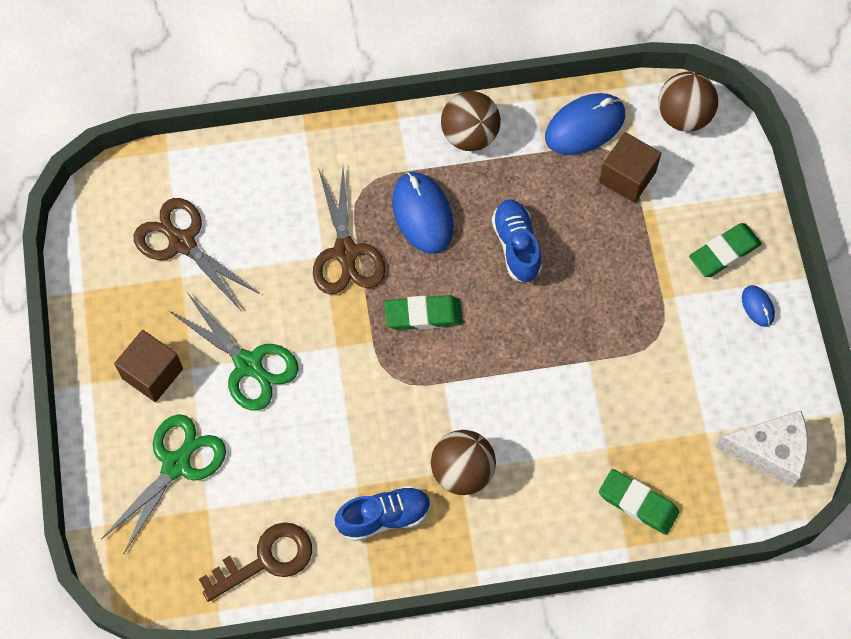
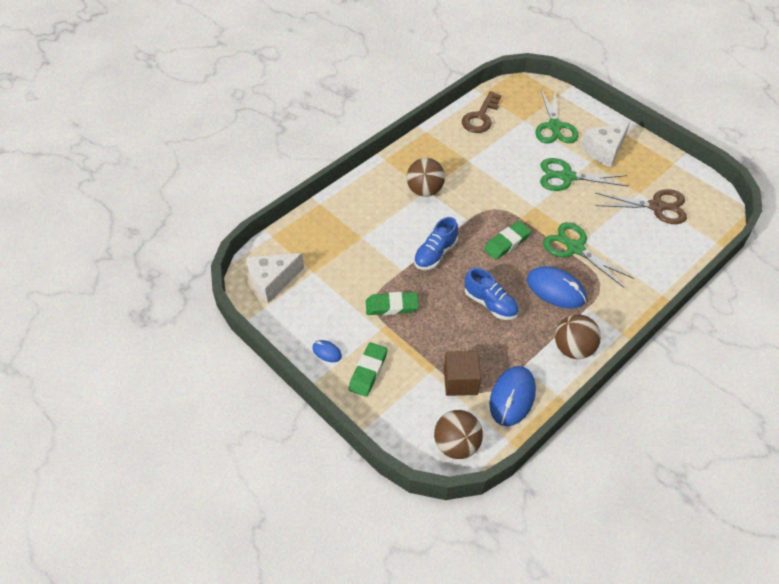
camera: 145 degrees right, 15 degrees down
brown cube [114,330,183,402] -> white cheese [581,121,630,168]
brown scissors [313,168,386,294] -> green scissors [543,222,634,288]
blue shoe [335,486,431,541] -> blue shoe moved to [414,217,458,270]
green eraser [599,469,680,535] -> green eraser moved to [366,292,419,315]

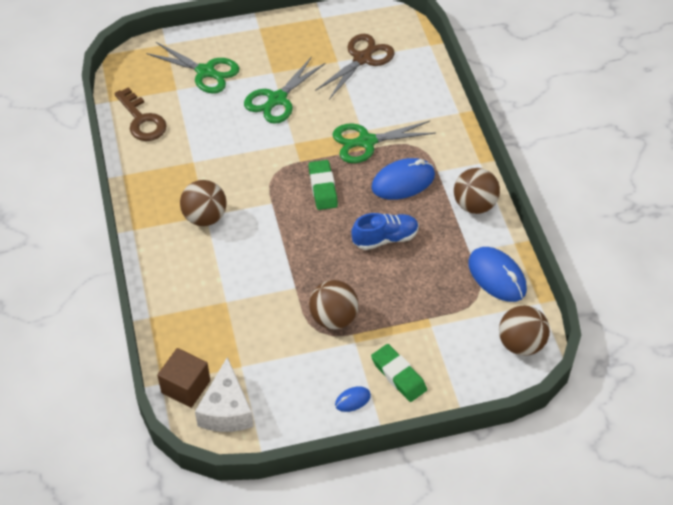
camera: 60 degrees left, 0 degrees up
green eraser [366,292,419,315] -> brown ball [309,280,359,330]
blue shoe [414,217,458,270] -> none
brown cube [444,351,481,396] -> brown cube moved to [157,348,210,408]
white cheese [581,121,630,168] -> none

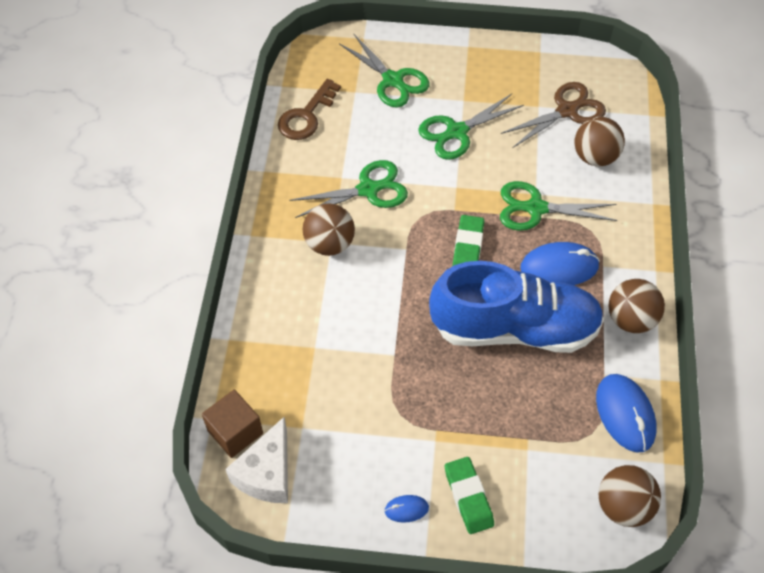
camera: 20 degrees right, 5 degrees up
brown key [114,87,167,141] -> brown key turned 45 degrees clockwise [278,79,341,140]
brown ball [309,280,359,330] -> brown ball moved to [575,117,625,166]
blue shoe [351,213,419,250] -> blue shoe [429,261,604,353], size x2.11
none -> green scissors [289,160,408,218]

